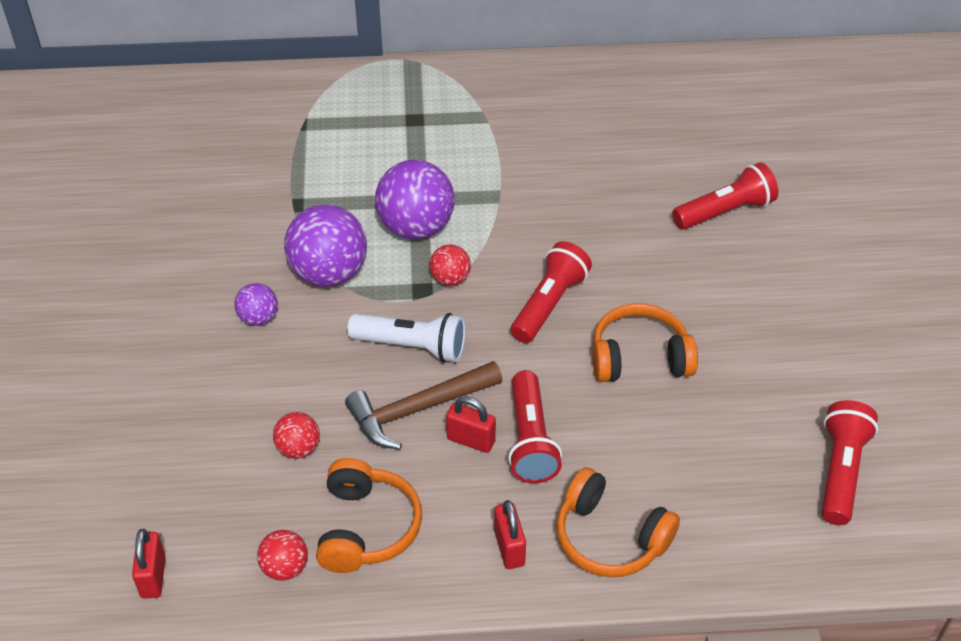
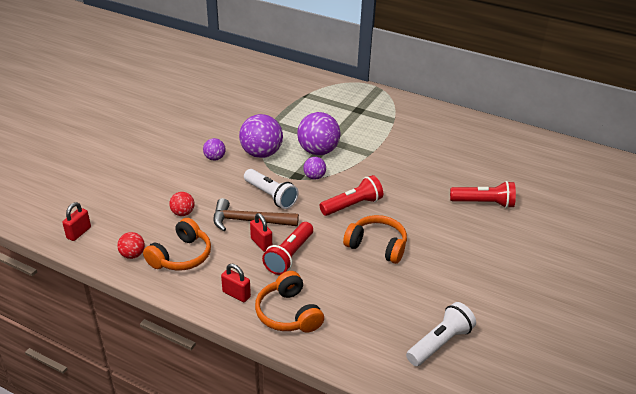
camera: 30 degrees right, 10 degrees down
red ball [429,244,471,286] -> purple ball [303,157,326,180]
red padlock [494,500,526,569] -> red padlock turned 75 degrees counterclockwise [221,264,251,302]
red flashlight [822,400,878,525] -> white flashlight [406,302,476,366]

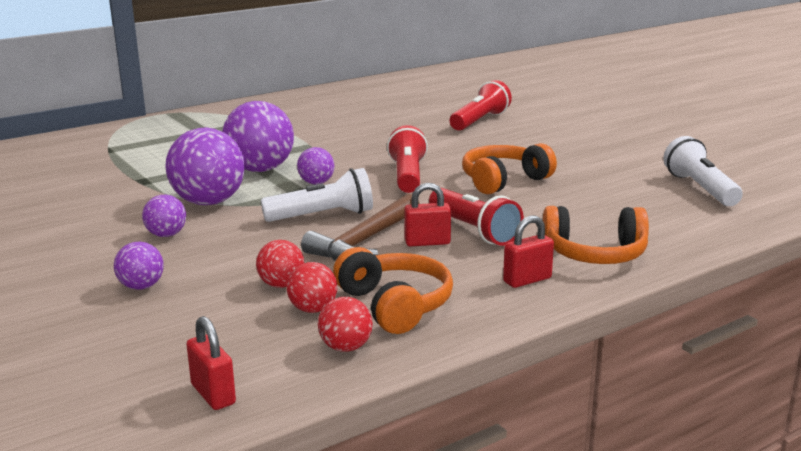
camera: 60 degrees left, 15 degrees down
none -> purple ball [114,242,164,290]
none -> red ball [287,262,337,313]

